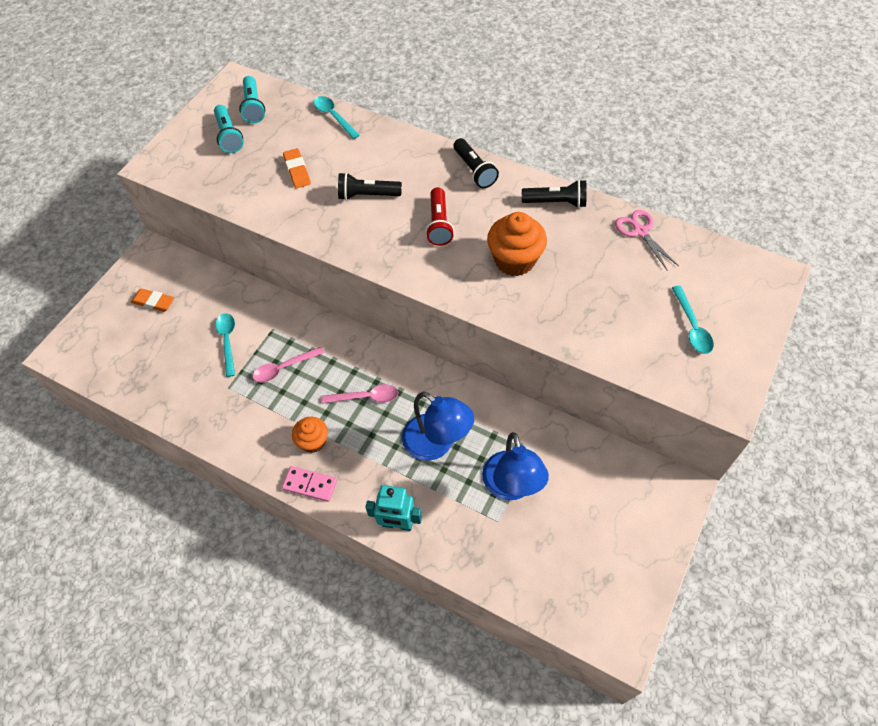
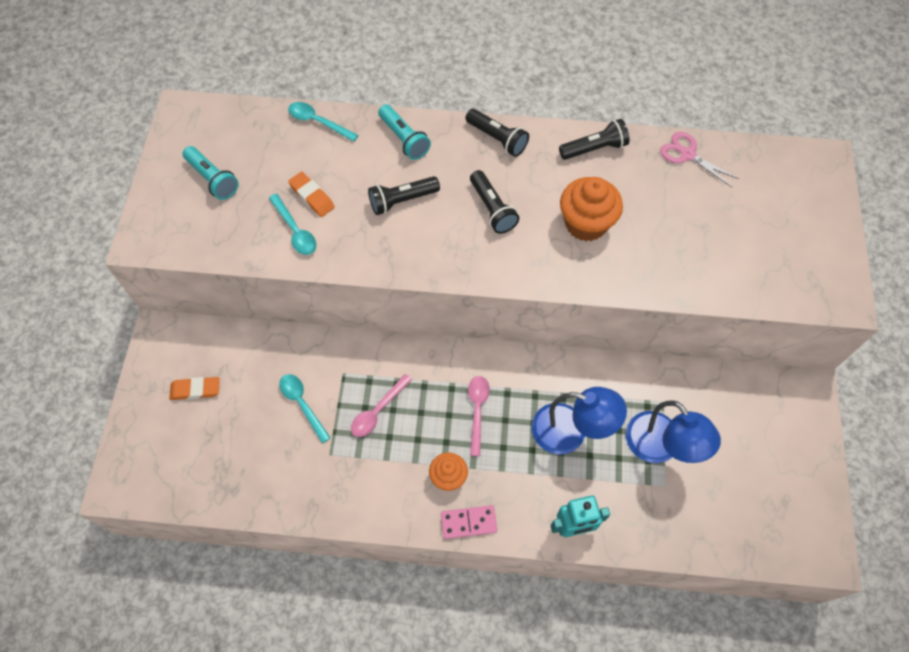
camera: 25 degrees left, 5 degrees up
turquoise flashlight [239,76,265,124] -> turquoise flashlight moved to [378,104,431,160]
pink spoon [322,384,398,404] -> pink spoon turned 60 degrees counterclockwise [468,376,490,456]
red flashlight [426,187,454,246] -> black flashlight [470,170,519,234]
turquoise spoon [672,286,714,354] -> turquoise spoon moved to [269,193,317,255]

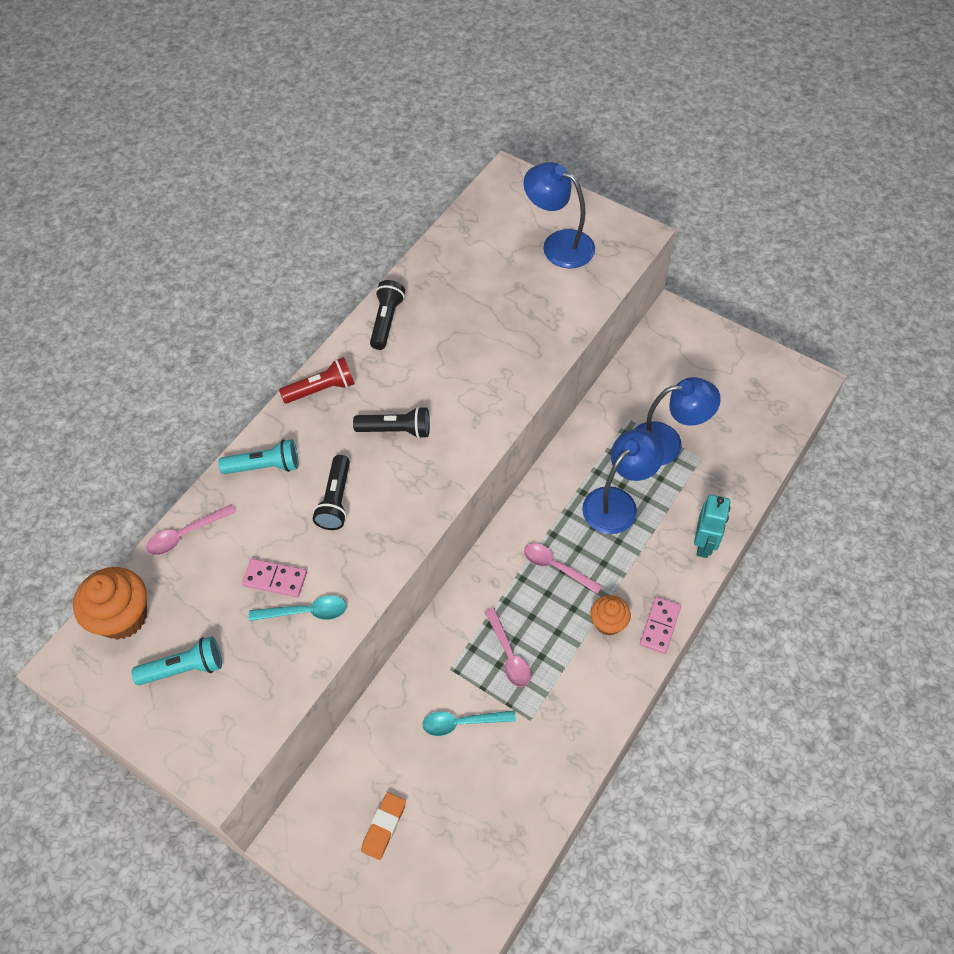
camera: 60 degrees left, 5 degrees down
turquoise spoon [288,102,358,142] -> pink spoon [146,504,236,555]
orange eraser [288,172,335,217] -> pink domino [242,559,307,598]
black flashlight [465,109,529,157] -> red flashlight [279,357,355,404]
orange cupcake [560,177,623,241] -> orange cupcake moved to [73,567,147,640]
pink scissors [660,132,739,188] -> none
none -> blue lamp [524,162,595,269]

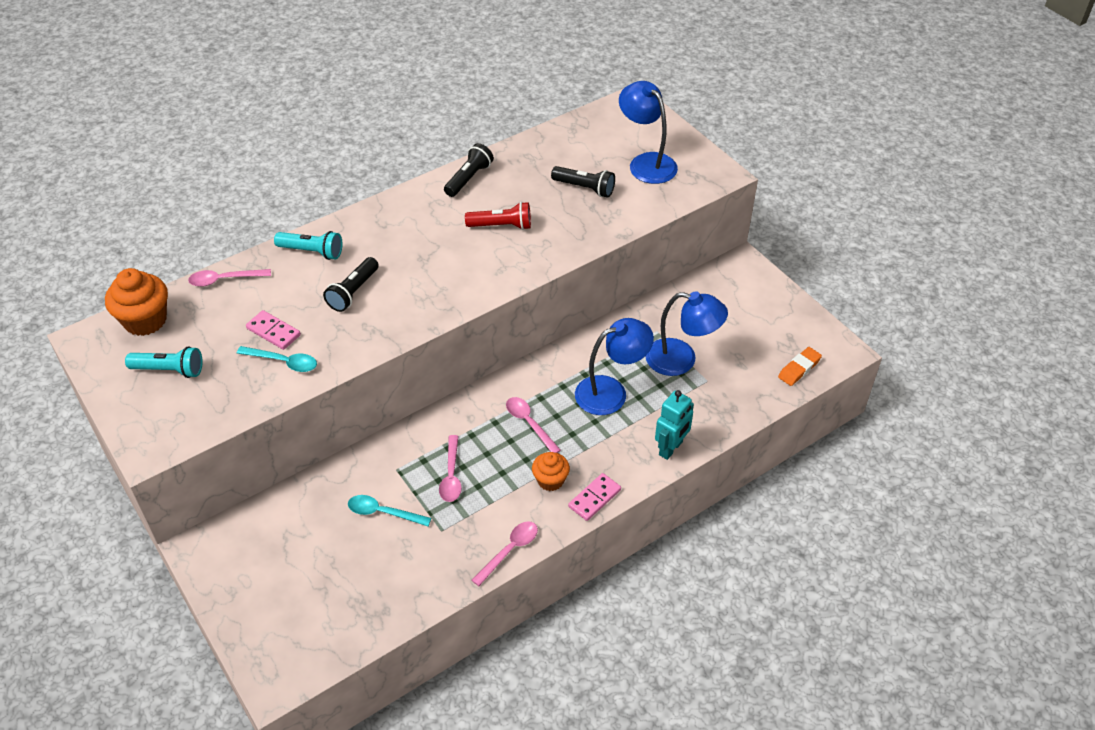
camera: 20 degrees right, 10 degrees down
red flashlight [279,357,355,404] -> red flashlight moved to [465,202,531,230]
black flashlight [353,406,430,439] -> black flashlight moved to [551,166,615,198]
orange eraser [361,792,406,860] -> orange eraser moved to [778,347,822,386]
none -> pink spoon [472,521,538,586]

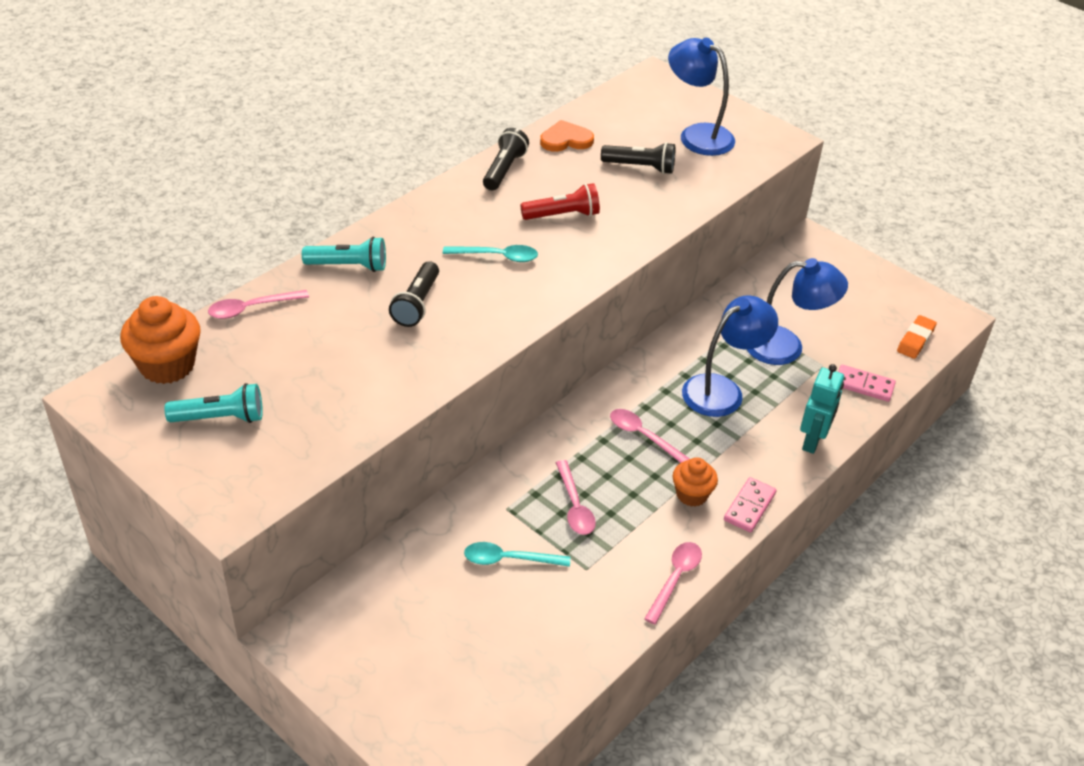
camera: 15 degrees left, 5 degrees down
turquoise spoon [237,346,317,372] -> turquoise spoon moved to [443,245,538,262]
pink domino [246,310,301,350] -> pink domino moved to [838,365,896,402]
none -> orange heart [540,120,594,152]

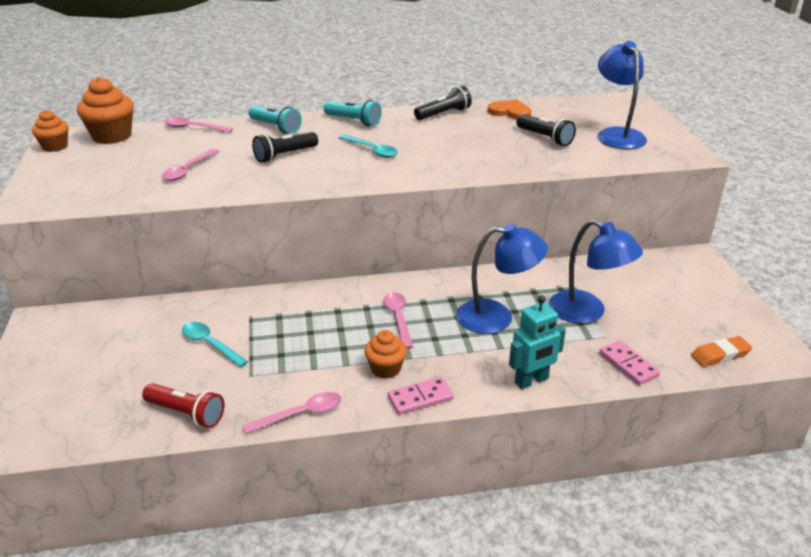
camera: 40 degrees right, 10 degrees down
turquoise flashlight [164,383,263,423] -> turquoise flashlight moved to [324,100,382,126]
red flashlight [520,183,600,220] -> red flashlight moved to [142,383,224,428]
pink spoon [556,460,596,535] -> pink spoon moved to [162,149,219,181]
none -> orange cupcake [32,110,68,152]

